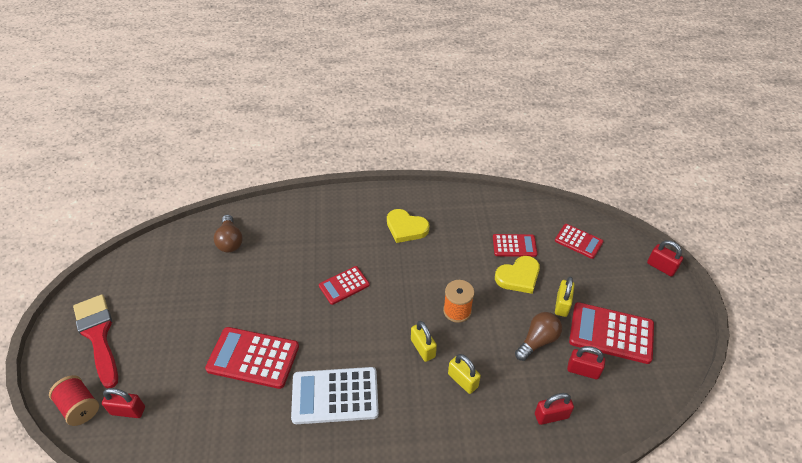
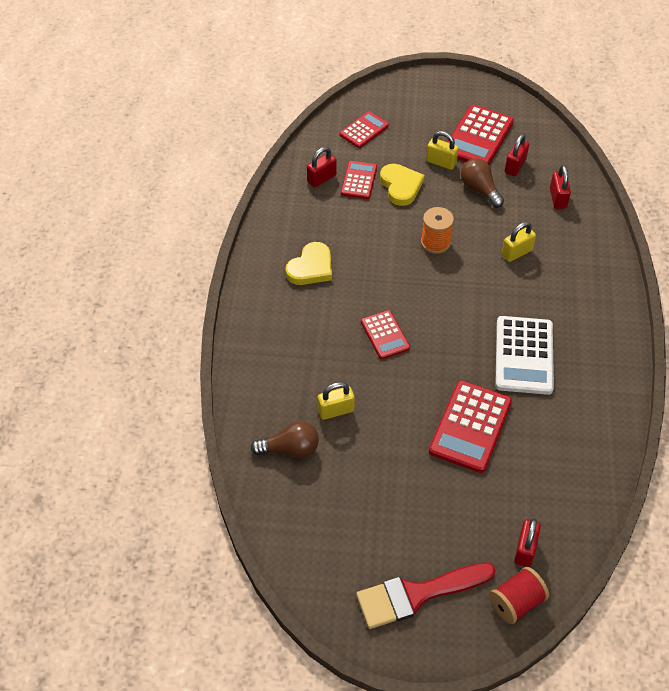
camera: 80 degrees left, 5 degrees up
yellow padlock [411,321,437,362] -> yellow padlock moved to [318,382,355,420]
red padlock [647,240,683,277] -> red padlock moved to [307,147,337,187]

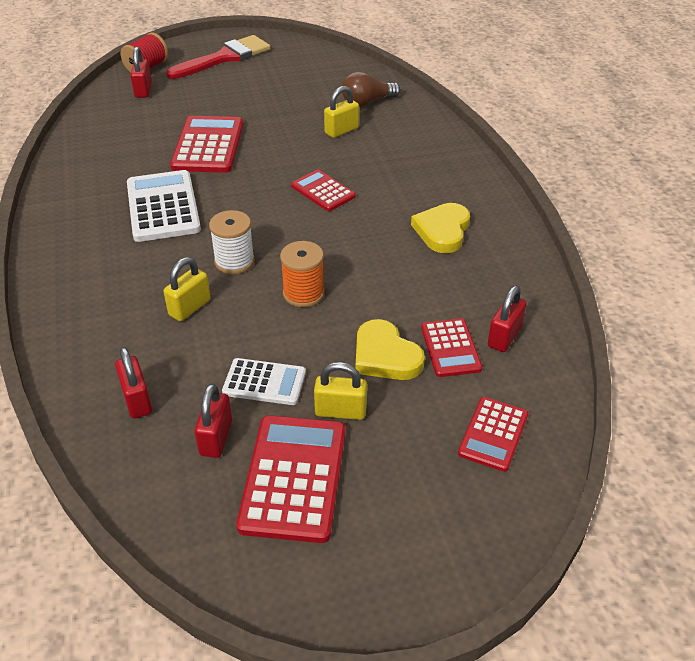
camera: 160 degrees right, 10 degrees down
brown light bulb [461,158,504,208] -> white calculator [222,358,306,405]
none -> white spool [209,210,255,274]

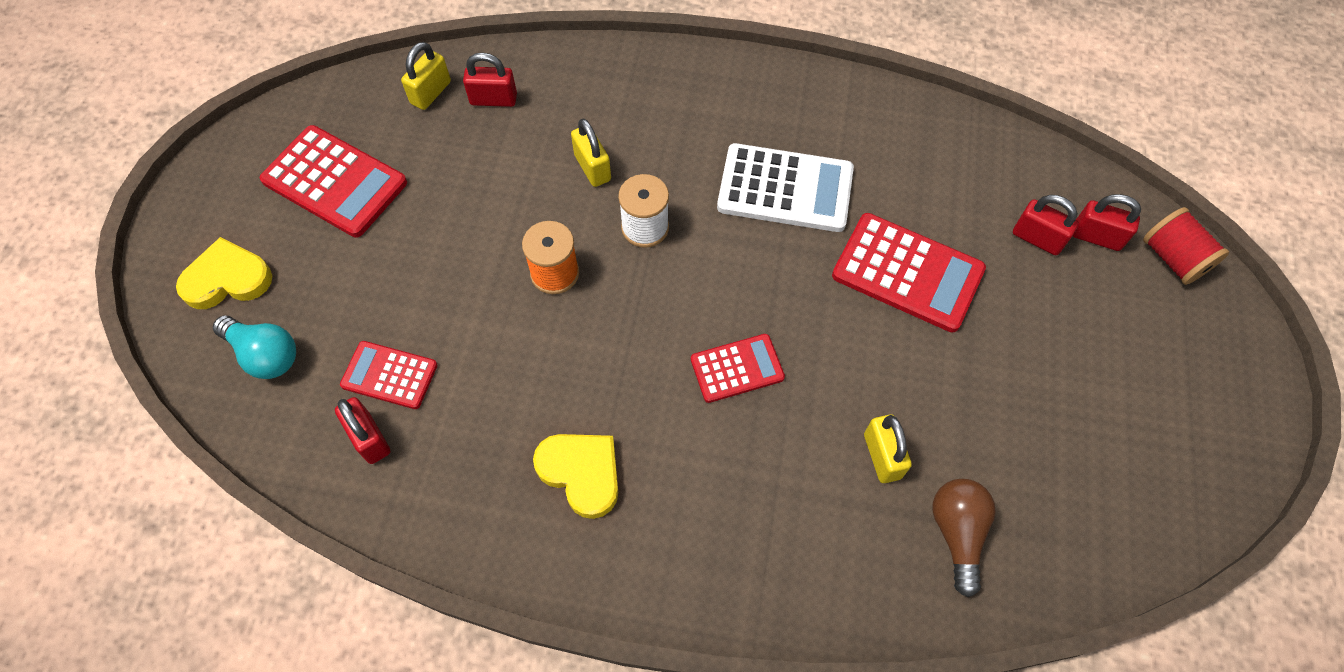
camera: 115 degrees right, 20 degrees up
red brush [166,35,270,79] -> none
red padlock [194,383,232,458] -> red padlock moved to [1013,195,1079,255]
white calculator [222,358,306,405] -> none
yellow padlock [314,362,367,420] -> yellow padlock moved to [401,42,451,110]
yellow heart [356,319,425,380] -> yellow heart moved to [176,237,272,309]
red calculator [458,397,528,472] -> turquoise light bulb [213,316,296,379]

